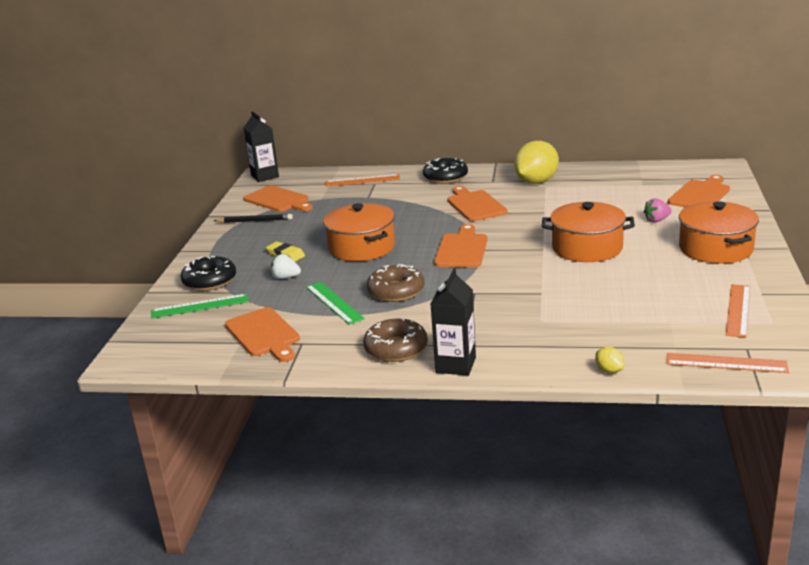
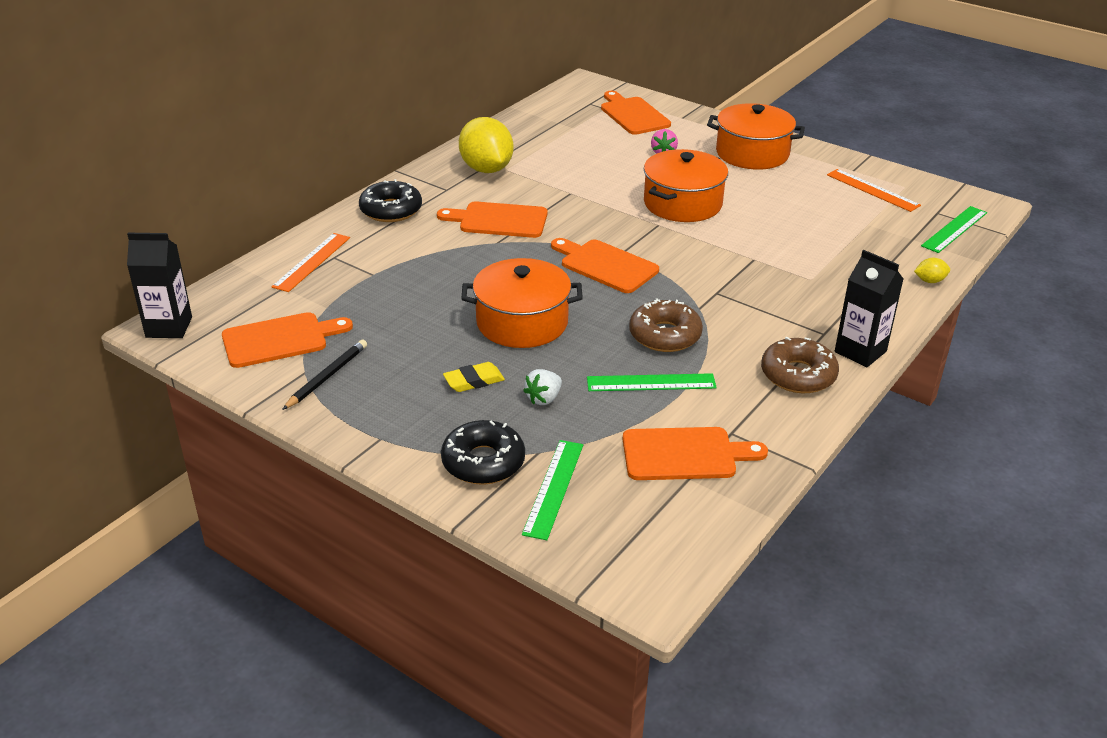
camera: 65 degrees left, 10 degrees up
orange ruler [667,353,789,373] -> green ruler [921,206,987,253]

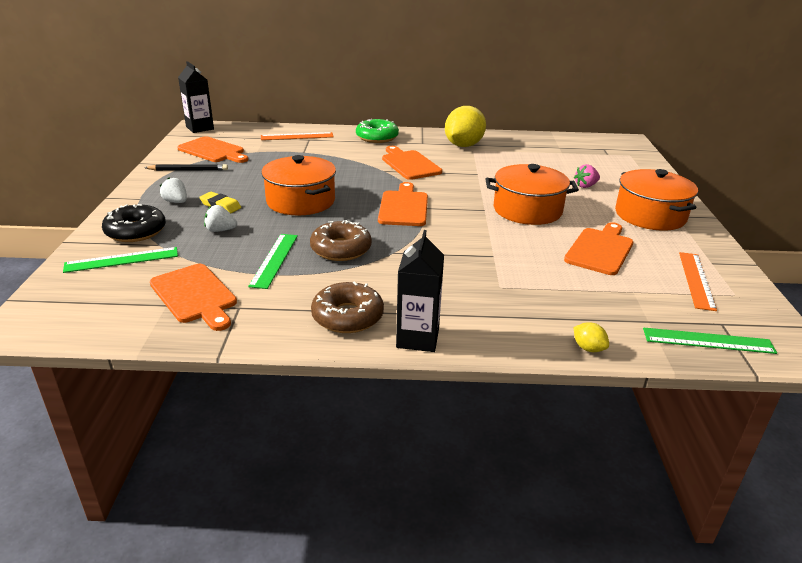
camera: 55 degrees right, 5 degrees down
black donut [359,179,422,222] -> green donut [356,119,399,143]
green ruler [587,373,717,391] -> green ruler turned 45 degrees clockwise [248,234,298,289]
orange cutting board [601,91,671,135] -> orange cutting board moved to [564,222,633,275]
none -> white strawberry [160,177,187,203]

